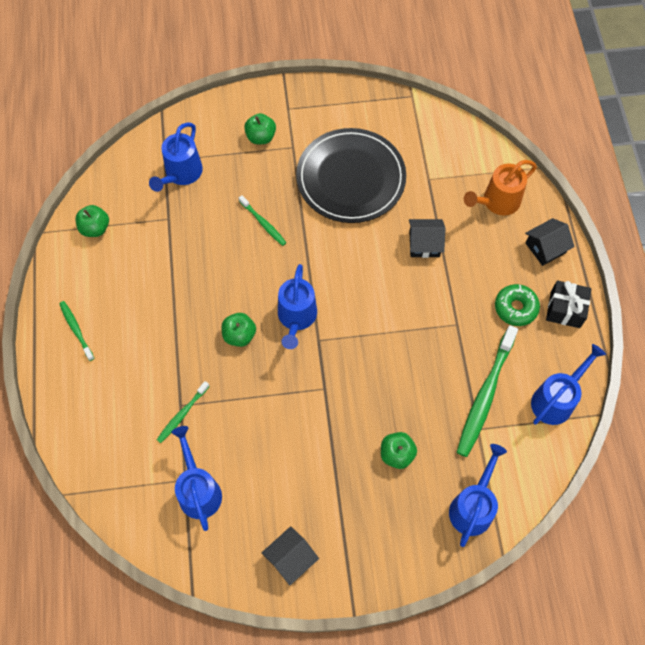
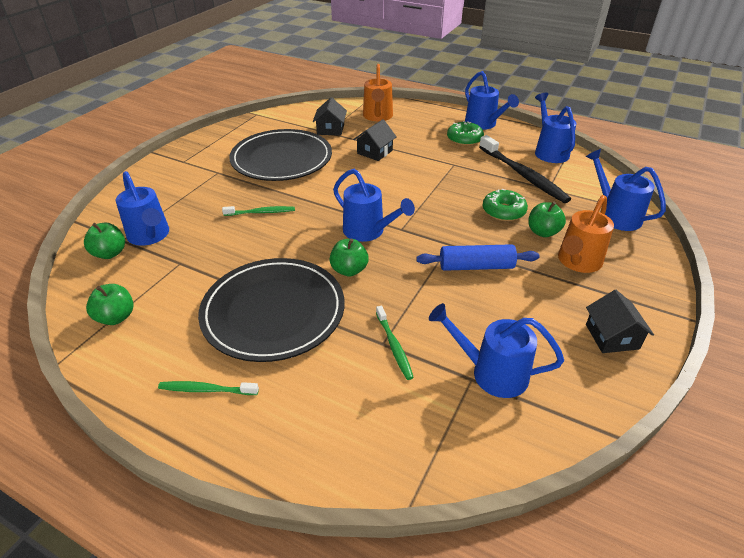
camera: 55 degrees left, 25 degrees down
green apple [244,113,276,144] -> green apple moved to [84,223,125,259]
green toothbrush [457,325,518,457] -> black toothbrush [479,135,571,203]
black house [525,218,575,266] -> black house moved to [313,97,347,136]
black gift [546,281,592,328] -> blue watering can [465,71,519,130]
none -> black plate [198,258,344,362]
none -> blue rolling pin [416,244,540,271]
none -> green donut [483,189,528,221]
none -> orange watering can [558,195,614,273]

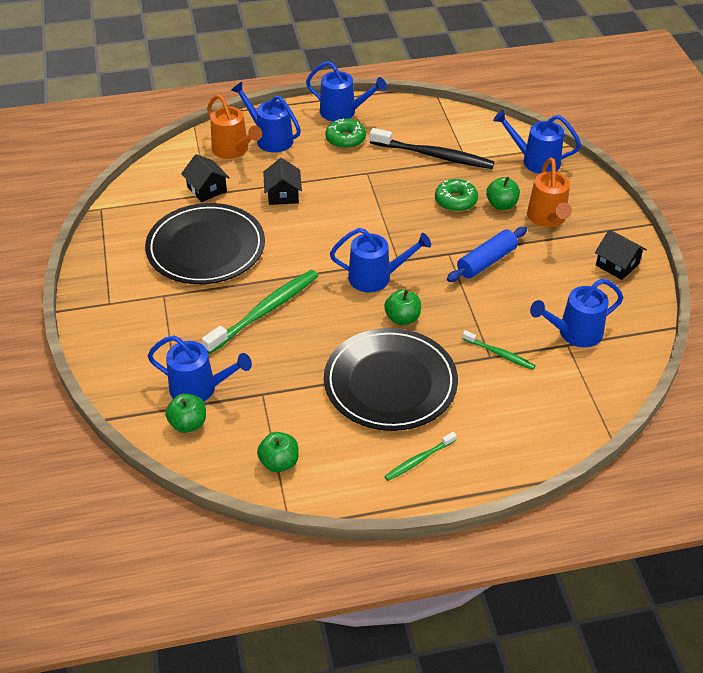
camera: 40 degrees left, 5 degrees up
green toothbrush [222,206,295,216] -> green toothbrush [202,270,318,354], size x1.92
blue watering can [535,93,577,163] -> blue watering can moved to [231,82,301,153]

